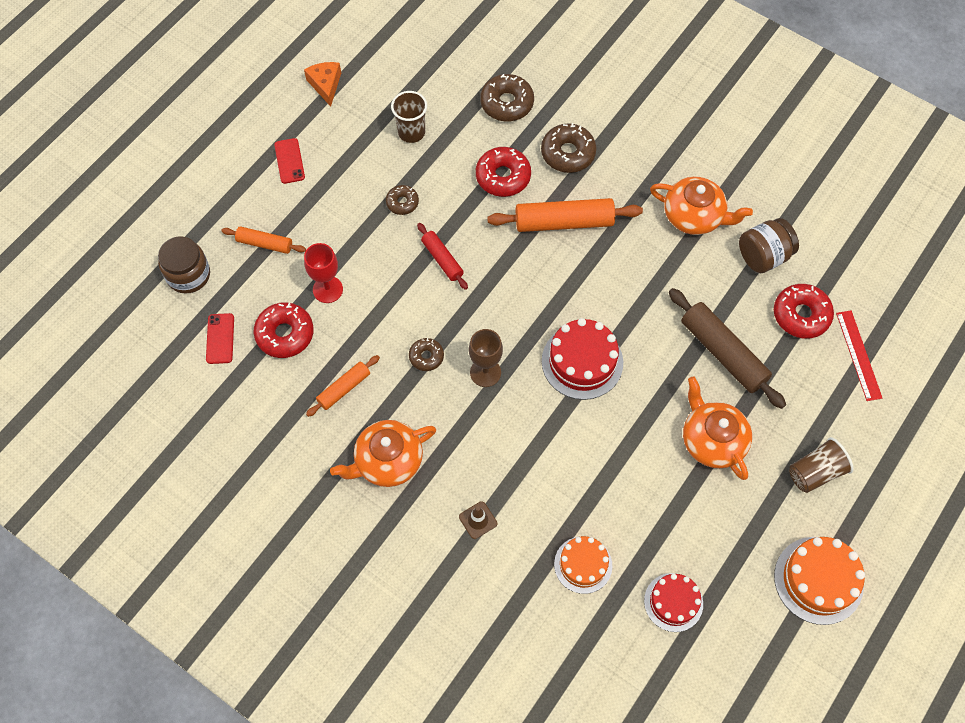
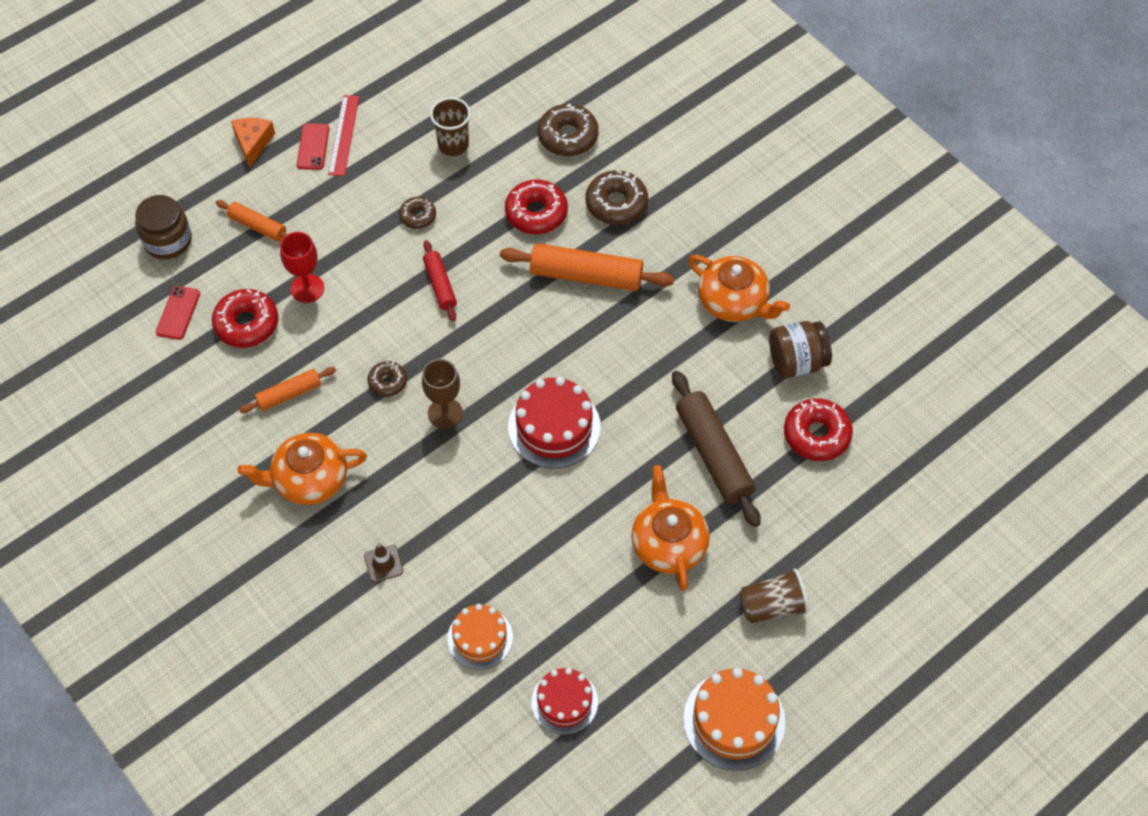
camera: 15 degrees right, 5 degrees down
orange cheese [304,62,341,107] -> orange cheese moved to [231,118,275,168]
red ruler [836,310,882,401] -> red ruler moved to [328,95,359,176]

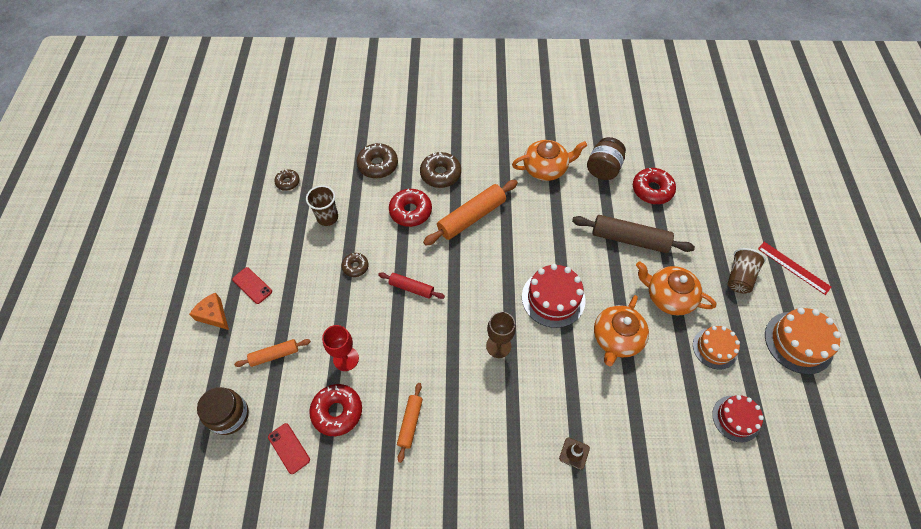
camera: 50 degrees left, 0 degrees up
orange teapot [237,433,367,505] -> orange teapot moved to [594,295,649,366]
red ruler [328,95,359,176] -> red ruler moved to [758,242,831,295]
brown donut [367,361,407,397] -> brown donut moved to [274,169,300,191]
orange cake [447,604,513,669] -> orange cake moved to [693,326,740,370]

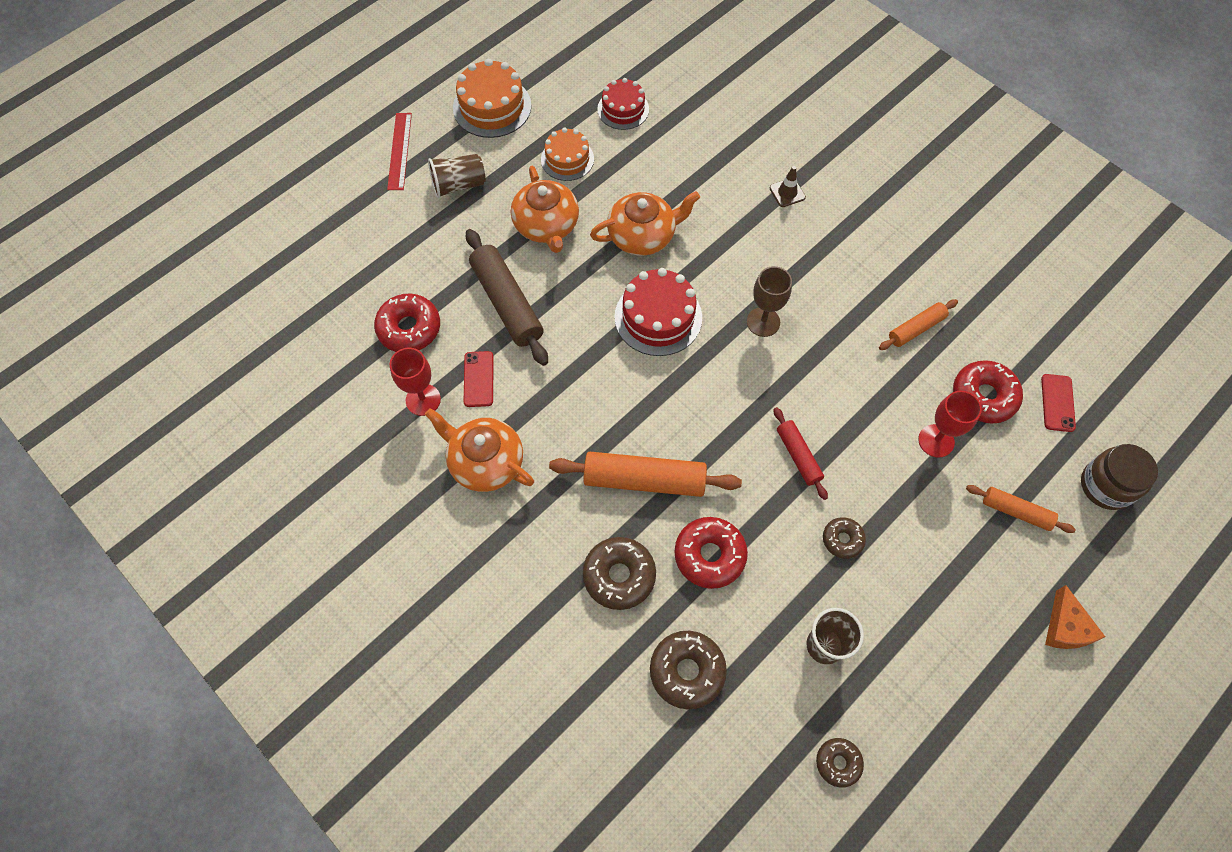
camera: 135 degrees left, 5 degrees up
red phone [232,267,272,304] -> red phone moved to [464,351,494,407]
brown jar [587,137,626,180] -> red goblet [390,348,441,416]

